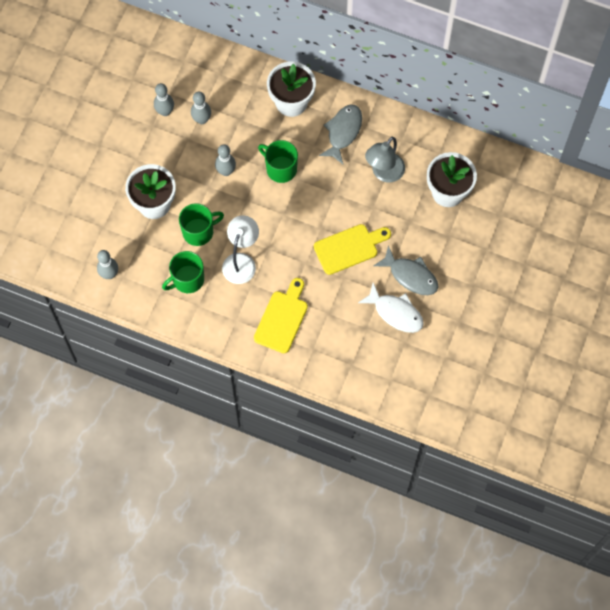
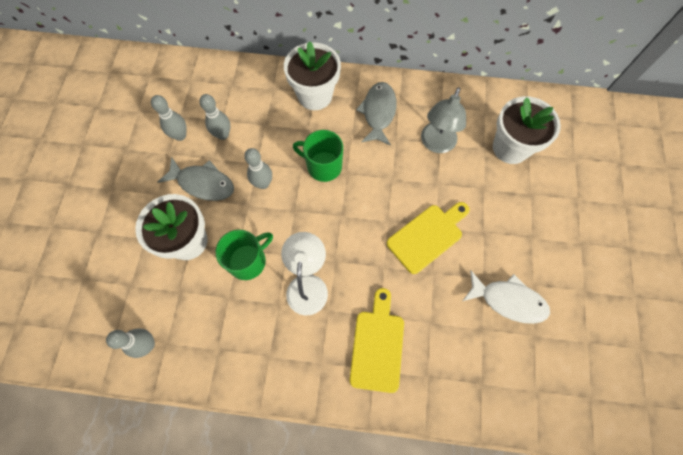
camera: 15 degrees left, 0 degrees up
green mug [162,251,204,293] -> none
grey fish [374,245,438,295] -> grey fish moved to [158,157,234,201]

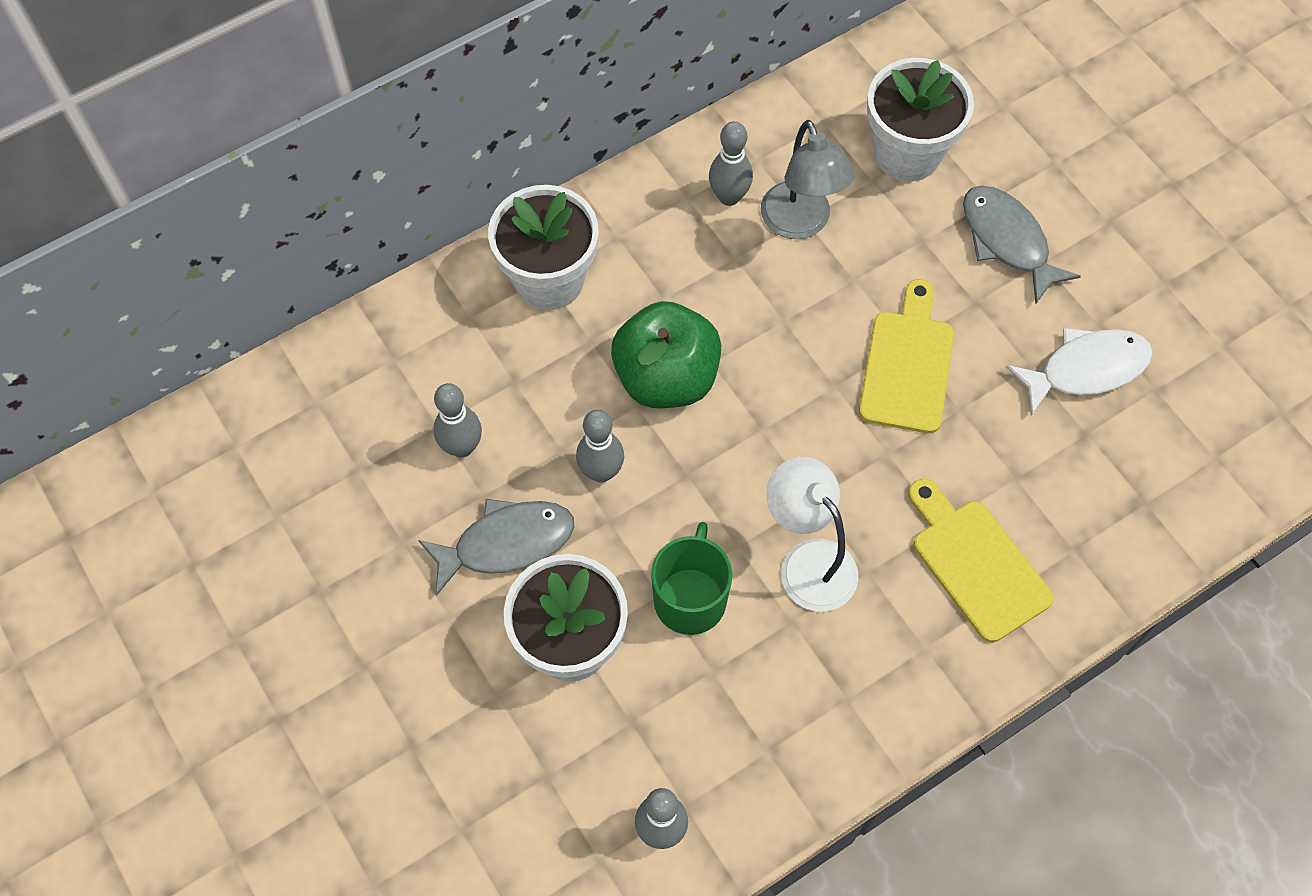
camera: 40 degrees left, 5 degrees down
grey bowling pin [151,95,187,141] -> grey bowling pin moved to [709,121,753,206]
green mug [293,130,343,182] -> green apple [611,301,721,408]
grey fish [356,82,396,146] -> grey fish moved to [963,186,1081,304]

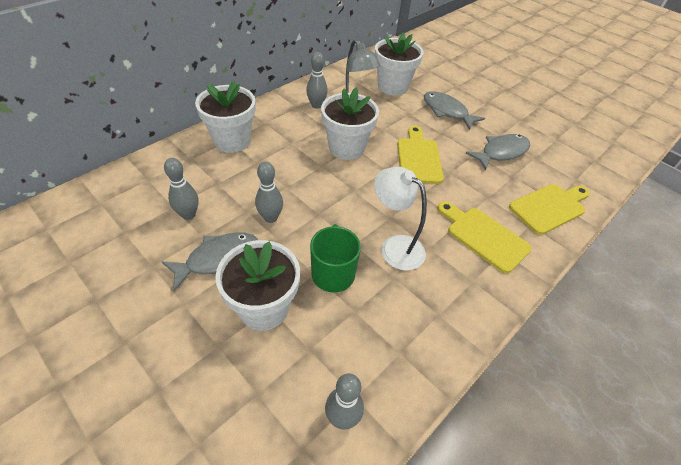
camera: 15 degrees left, 15 degrees down
green apple [611,301,721,408] -> none
white fish [1006,328,1153,416] -> grey fish [466,134,530,171]
none -> white flower pot [321,88,379,160]
none -> yellow cutting board [509,184,590,235]

